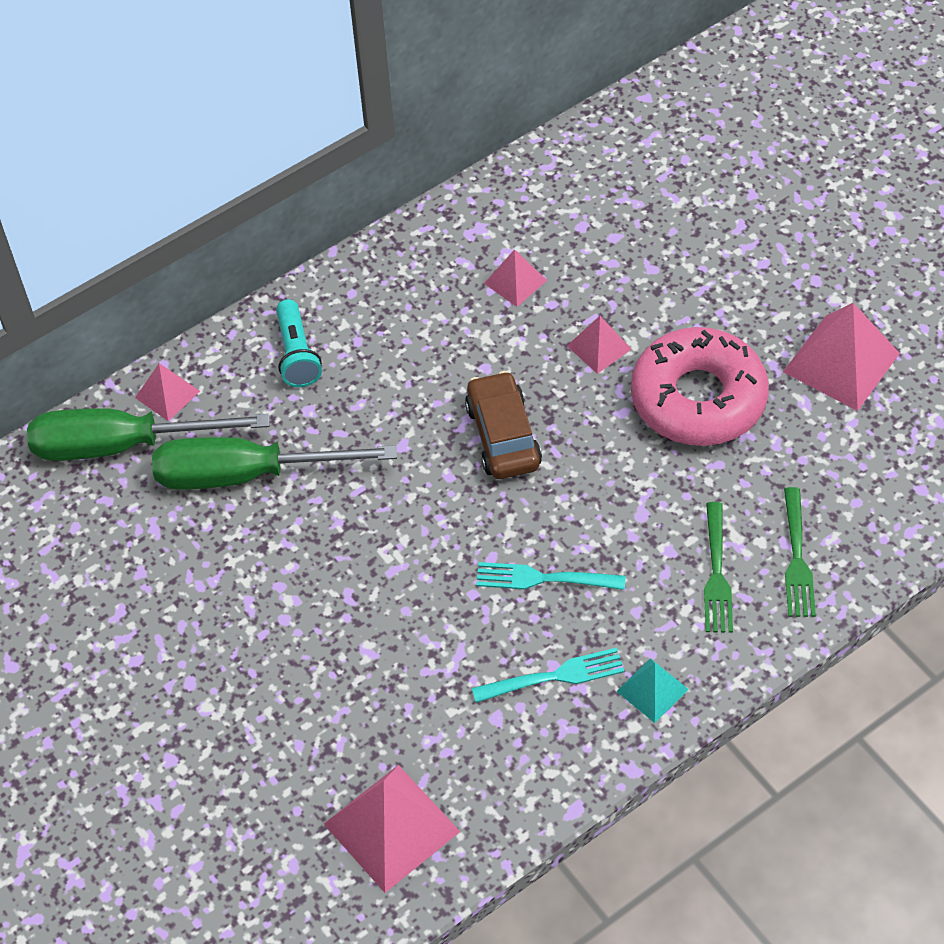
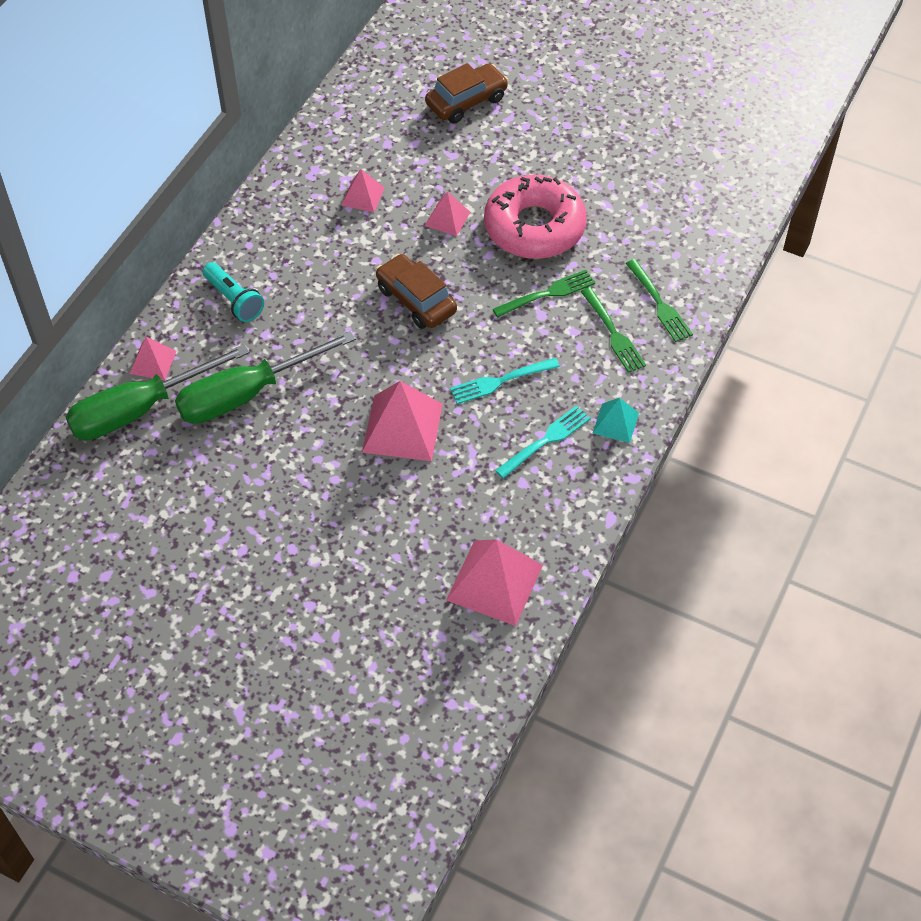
camera: 30 degrees left, 0 degrees up
pink pyramid [783,303,900,411] -> pink pyramid moved to [362,381,443,461]
none -> brown car [425,63,509,124]
none -> green fork [493,270,595,317]

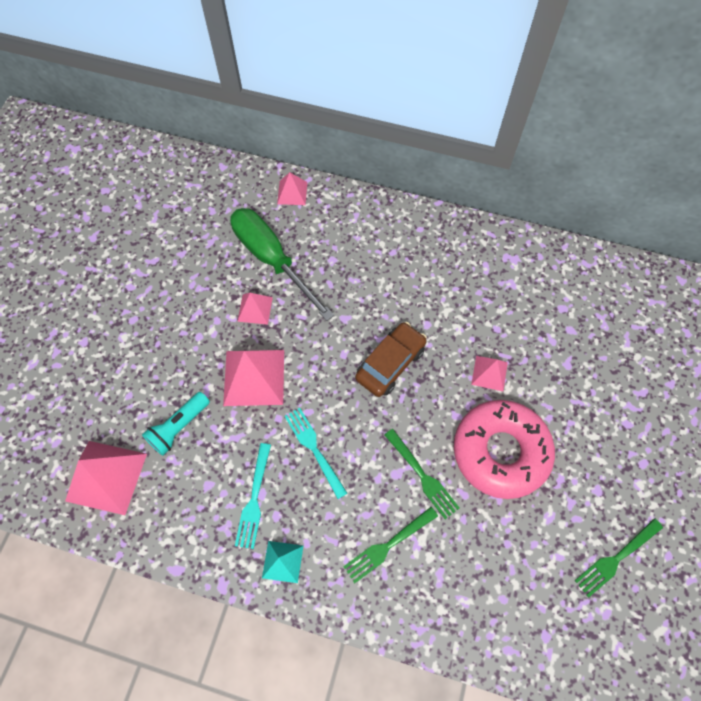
camera: 80 degrees right, 10 degrees up
green screwdriver [66,344,250,440] -> none
turquoise flashlight [203,262,264,322] -> turquoise flashlight moved to [142,392,210,456]
pink pyramid [341,169,385,212] -> pink pyramid moved to [237,293,273,325]
brown car [425,63,509,124] -> none
turquoise fork [495,405,591,479] -> turquoise fork turned 60 degrees clockwise [235,443,271,549]
green fork [626,259,693,342] -> green fork moved to [574,518,663,598]

